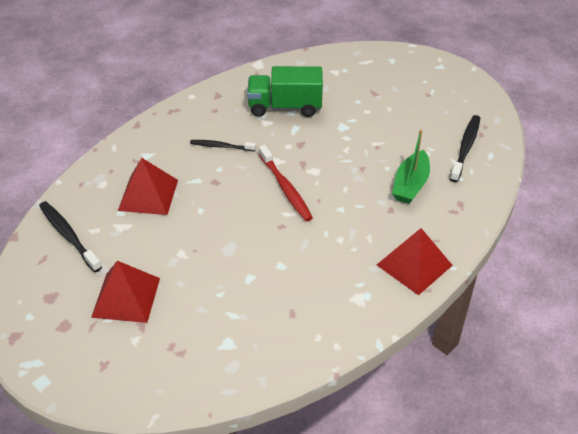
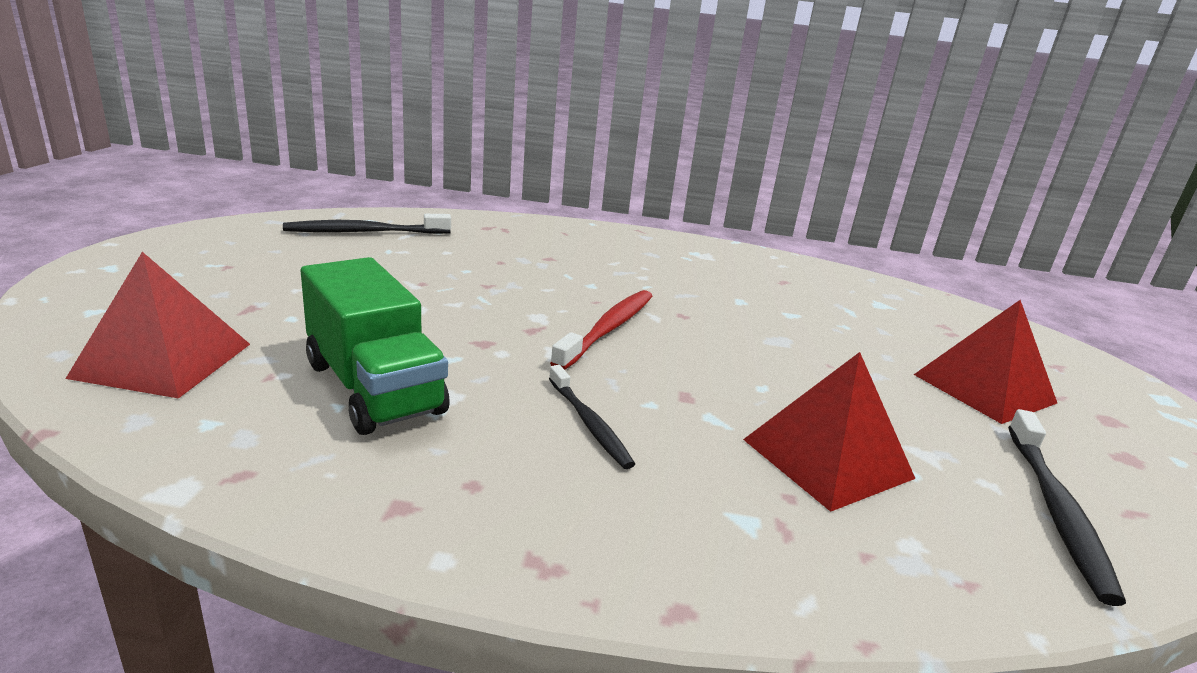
camera: 130 degrees left, 20 degrees down
red pyramid [377,228,453,295] -> red pyramid moved to [65,252,250,399]
green boat [392,129,430,203] -> none

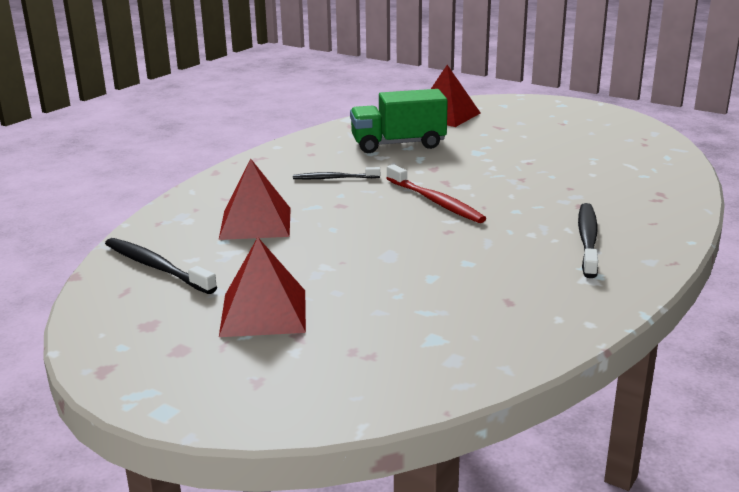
camera: 120 degrees right, 0 degrees up
black toothbrush [283,214,451,234] -> black toothbrush moved to [578,203,598,278]

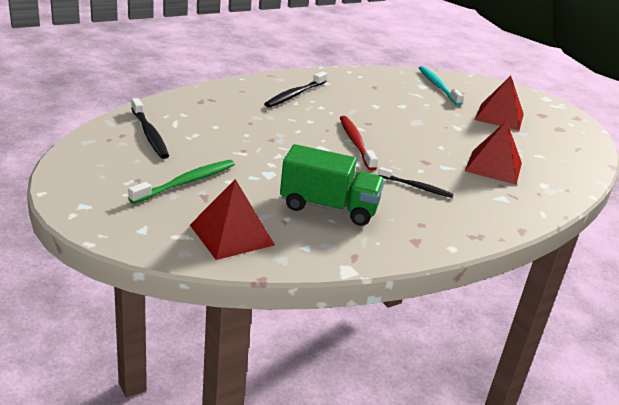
camera: 160 degrees left, 5 degrees up
black toothbrush [105,238,217,294] -> black toothbrush moved to [131,98,169,159]
none -> green toothbrush [128,160,235,204]
none -> turquoise toothbrush [419,66,464,106]

